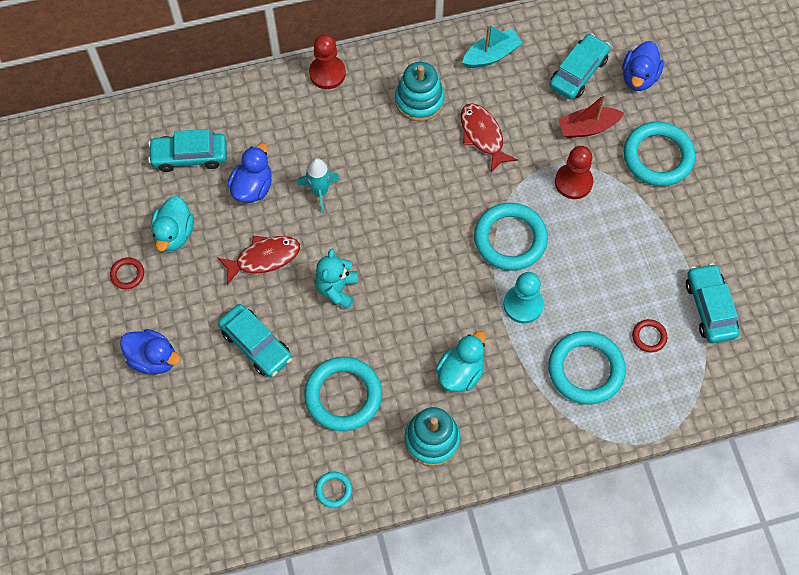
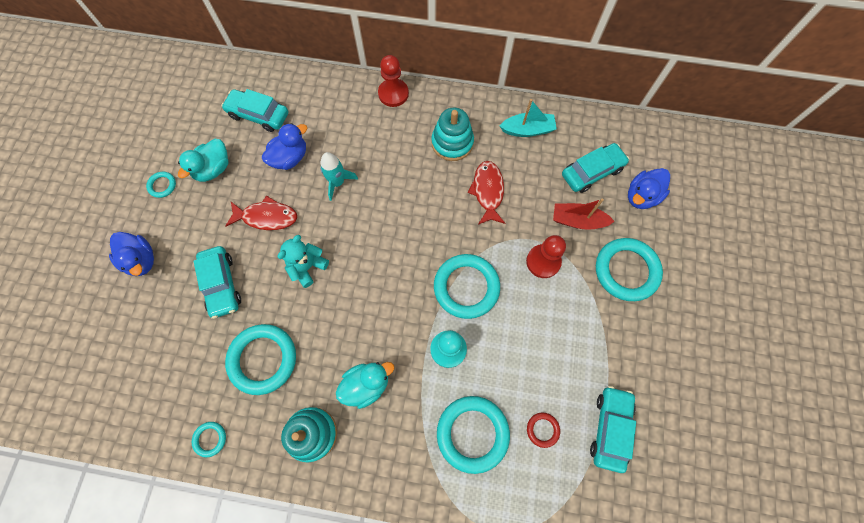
camera: 25 degrees right, 5 degrees up
red ring [110,258,144,289] -> turquoise ring [146,172,176,198]

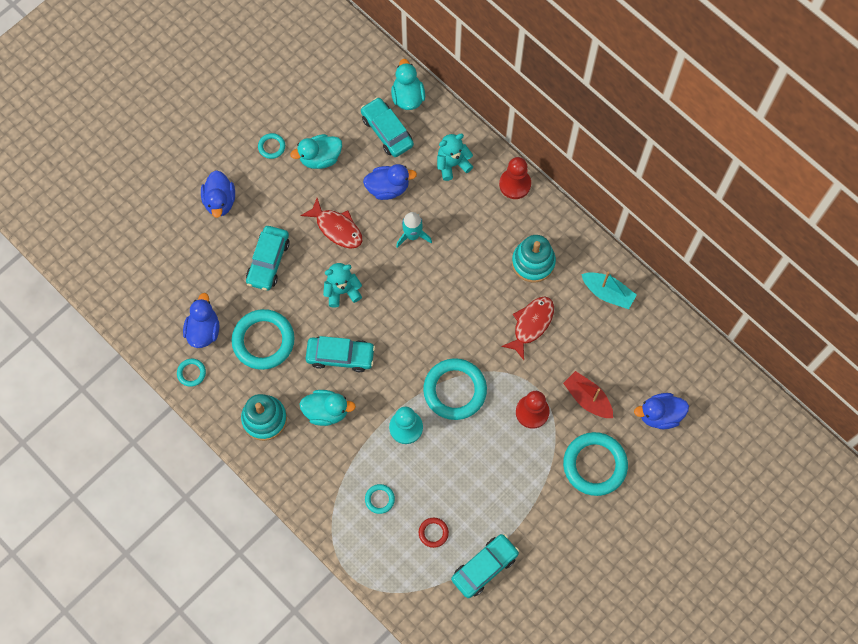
camera: 35 degrees right, 0 degrees up
turquoise ring [437,396,510,474] -> turquoise ring [365,484,395,514], size x0.46
turquoise car [562,143,629,193] -> turquoise car moved to [306,336,375,372]
none -> blue duck [183,293,219,348]
none -> turquoise duck [391,59,425,110]
none -> turquoise teddy bear [437,134,473,181]

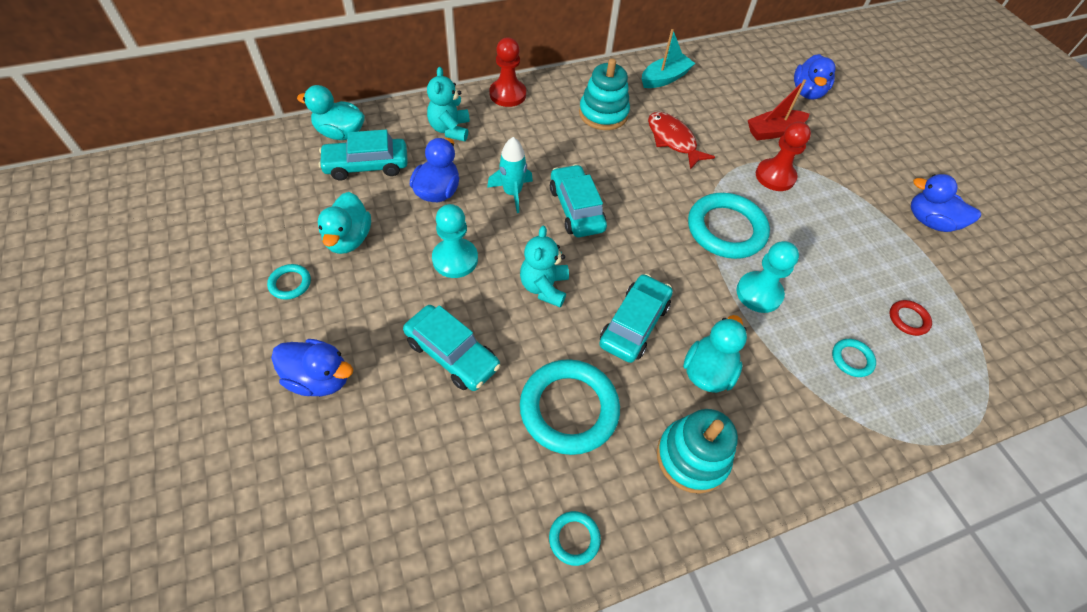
camera: 70 degrees left, 15 degrees down
blue duck [183,293,219,348] -> blue duck moved to [911,174,981,232]
red fish [300,198,362,248] -> turquoise pawn [432,204,478,278]
turquoise car [451,534,519,598] -> turquoise car moved to [550,164,607,237]
turquoise ring [563,432,628,496] -> none

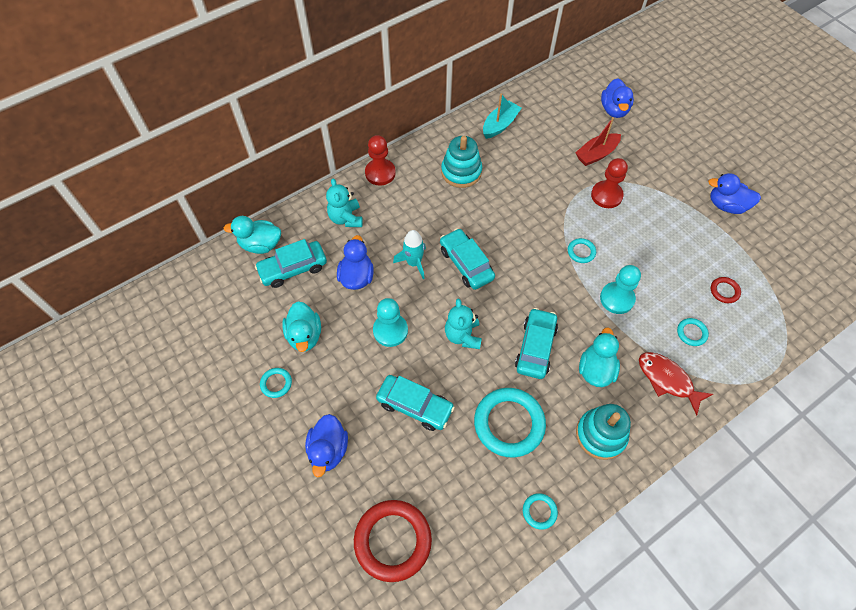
camera: 10 degrees left, 5 degrees up
blue duck [271,339,353,396] -> blue duck turned 90 degrees clockwise [305,414,348,477]
red fish [648,112,715,169] -> red fish moved to [639,352,713,416]
turquoise ring [688,193,770,259] -> turquoise ring [568,238,596,263], size x0.46
none -> red ring [354,500,432,582]

